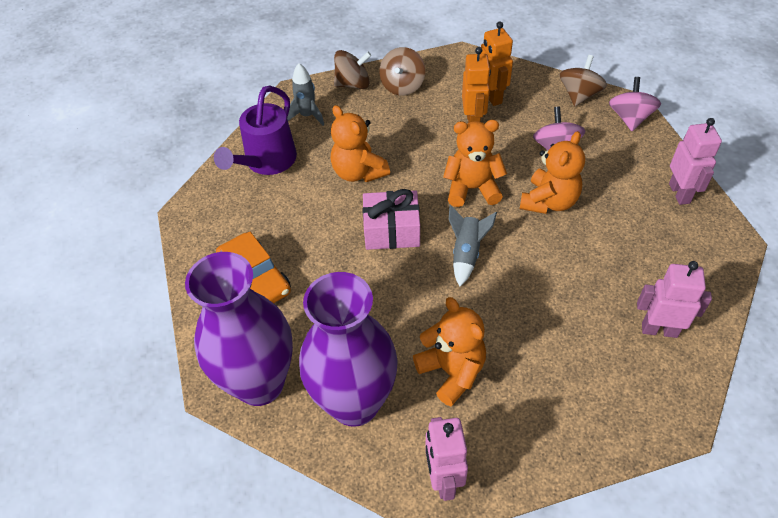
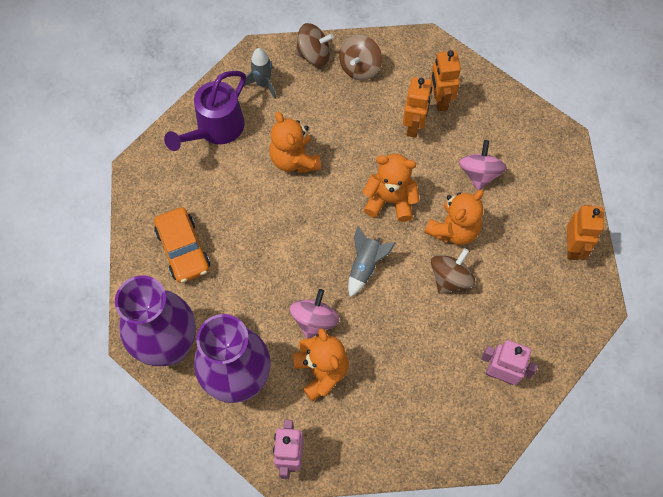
camera: 10 degrees right, 15 degrees up
pink gift [362,189,420,250] -> none
brown spinning top [560,55,607,106] -> brown spinning top moved to [431,248,475,294]
pink spinning top [609,77,661,131] -> pink spinning top moved to [290,289,339,339]
pink robot [669,118,722,205] -> orange robot [567,205,604,260]

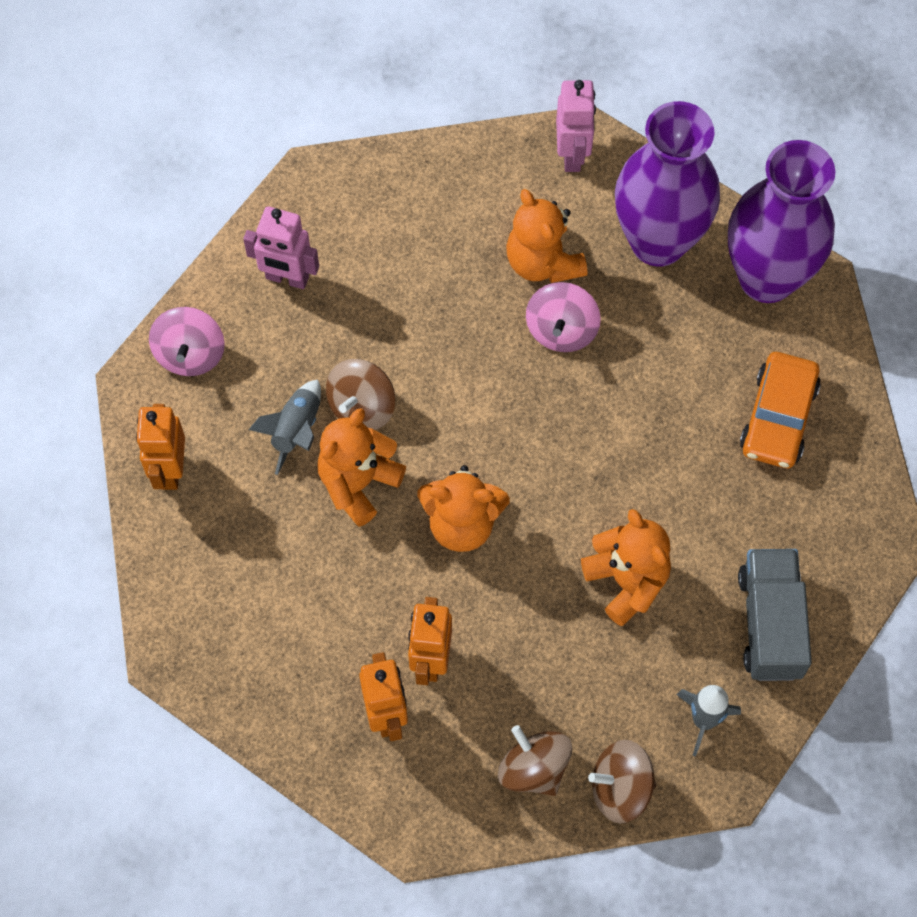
camera: 175 degrees right, 0 degrees up
orange car [154,207,210,283] -> orange car turned 135 degrees counterclockwise [740,352,821,468]
purple watering can [164,71,246,151] -> grey truck [738,549,812,681]
brown spinning top [339,35,382,81] -> brown spinning top turned 60 degrees counterclockwise [498,725,572,796]
grey rocket [348,226,396,297] -> grey rocket moved to [249,380,321,475]
pink spinning top [459,140,507,190] -> pink spinning top moved to [149,307,225,376]

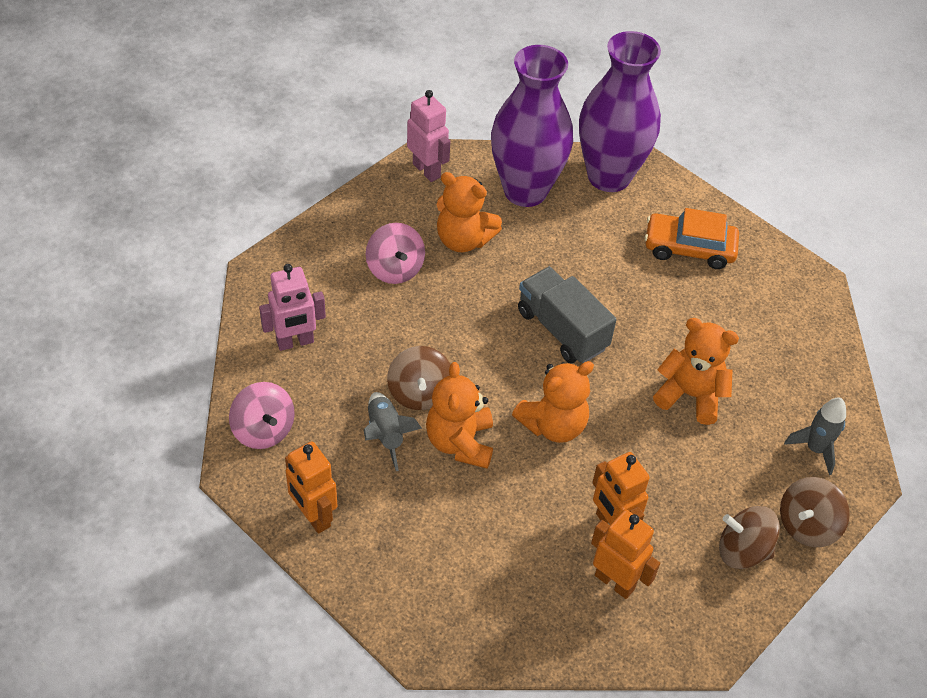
camera: 40 degrees left, 15 degrees down
pink spinning top [526,282,601,352] -> pink spinning top moved to [366,223,425,284]
grey truck [738,549,812,681] -> grey truck moved to [518,267,617,364]
orange car [740,352,821,468] -> orange car turned 120 degrees clockwise [644,208,739,269]

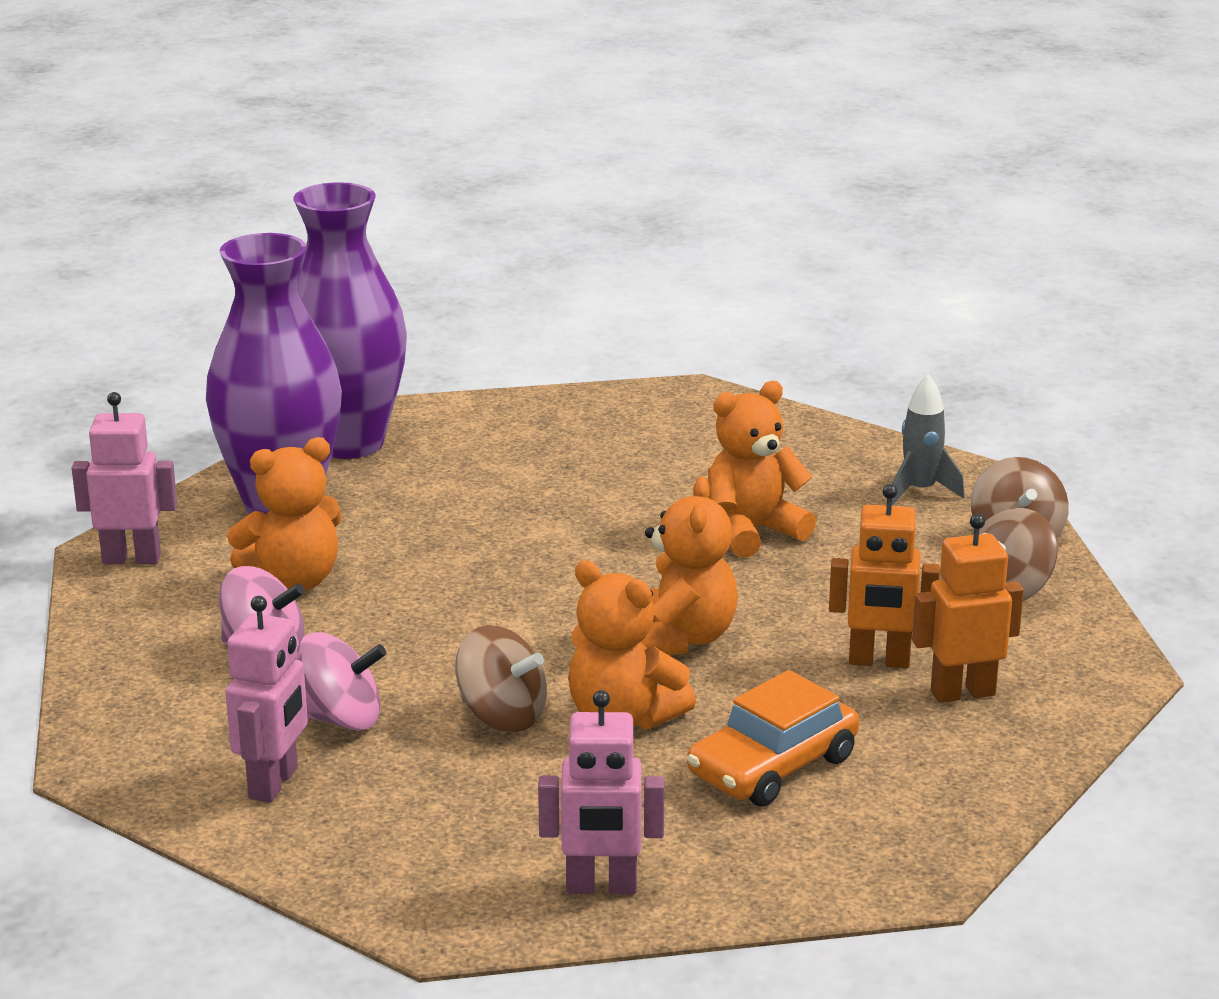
camera: 50 degrees left, 25 degrees down
pink spinning top [229,382,295,449] -> pink spinning top moved to [297,632,386,731]
orange robot [285,441,337,534] -> pink robot [538,690,665,894]
grey rocket [364,392,422,471] -> none
grey truck [518,267,617,364] -> none
orange car [644,208,739,269] -> orange car moved to [687,670,859,807]

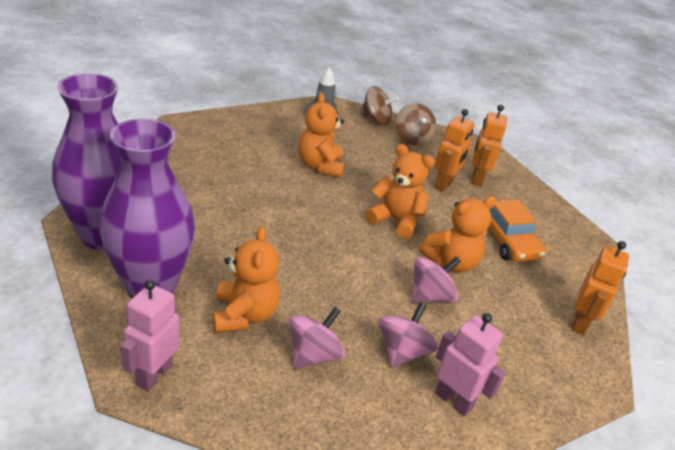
camera: 70 degrees left, 10 degrees up
brown spinning top [455,625,547,732] -> pink spinning top [412,256,461,303]
pink robot [538,690,665,894] -> orange robot [572,241,629,335]

